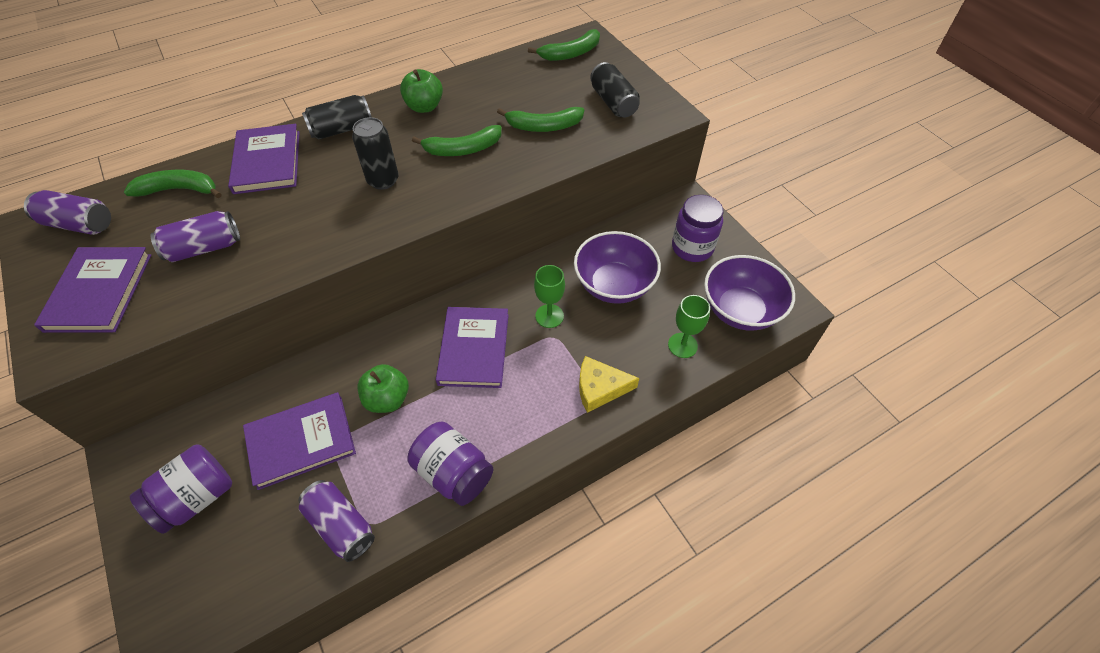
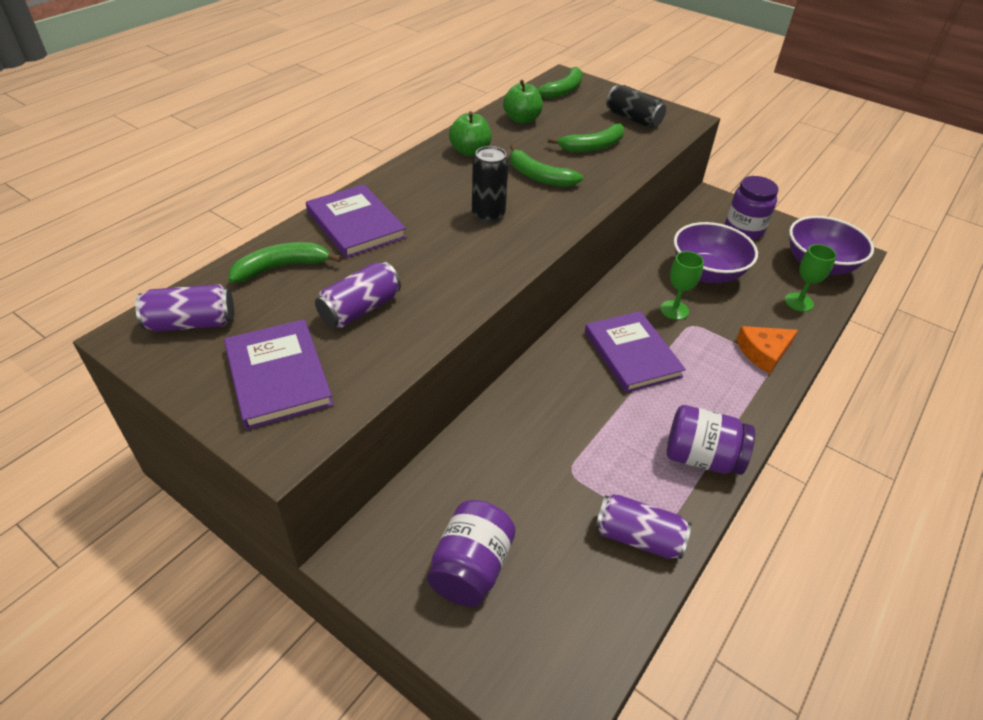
camera: 25 degrees left, 10 degrees down
purple book [243,392,356,490] -> none
black can [302,95,372,140] -> none
green apple [357,364,409,413] -> green apple moved to [503,80,543,124]
green banana [412,125,502,156] -> green banana turned 75 degrees clockwise [510,145,583,187]
yellow cheese [579,356,639,413] -> orange cheese [736,326,798,374]

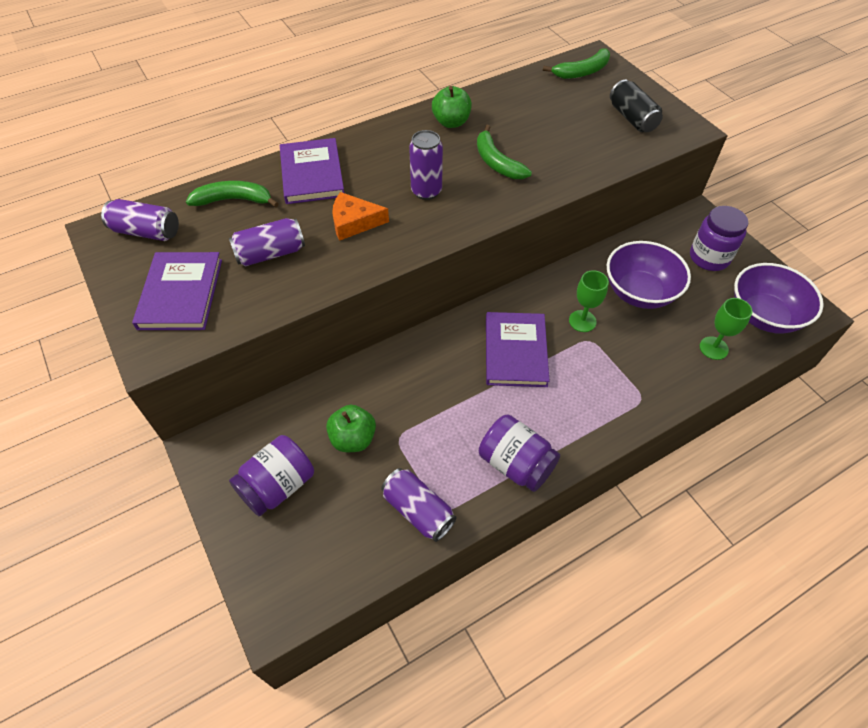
camera: 25 degrees right, 10 degrees up
black can [472,146,509,223] -> purple can [409,130,443,200]
green apple [503,80,543,124] -> green apple moved to [326,405,376,452]
green banana [548,124,624,152] -> none
orange cheese [736,326,798,374] -> orange cheese moved to [332,192,389,241]

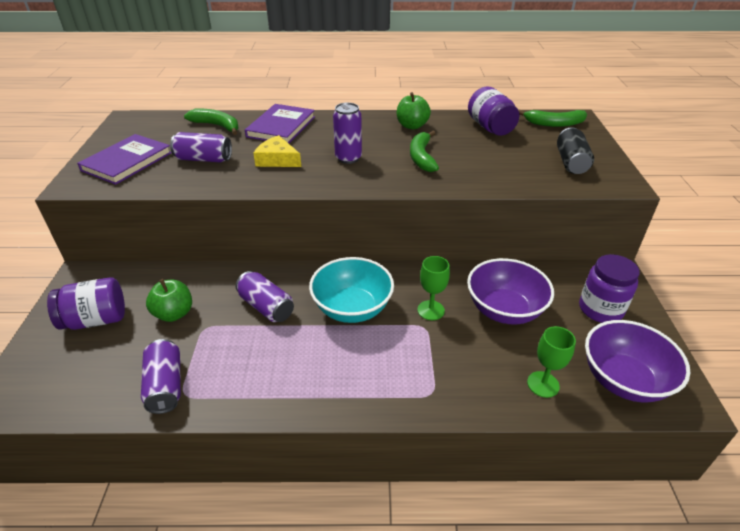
camera: 30 degrees right, 15 degrees down
purple can [101,199,179,241] -> purple can moved to [236,271,294,322]
orange cheese [332,192,389,241] -> yellow cheese [253,135,301,167]
purple jar [479,415,560,492] -> purple jar moved to [468,86,519,136]
purple book [486,312,549,387] -> turquoise bowl [309,257,394,323]

